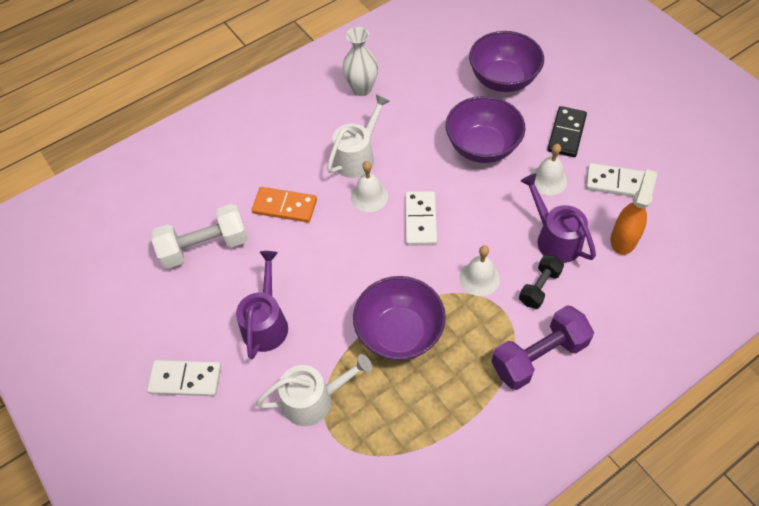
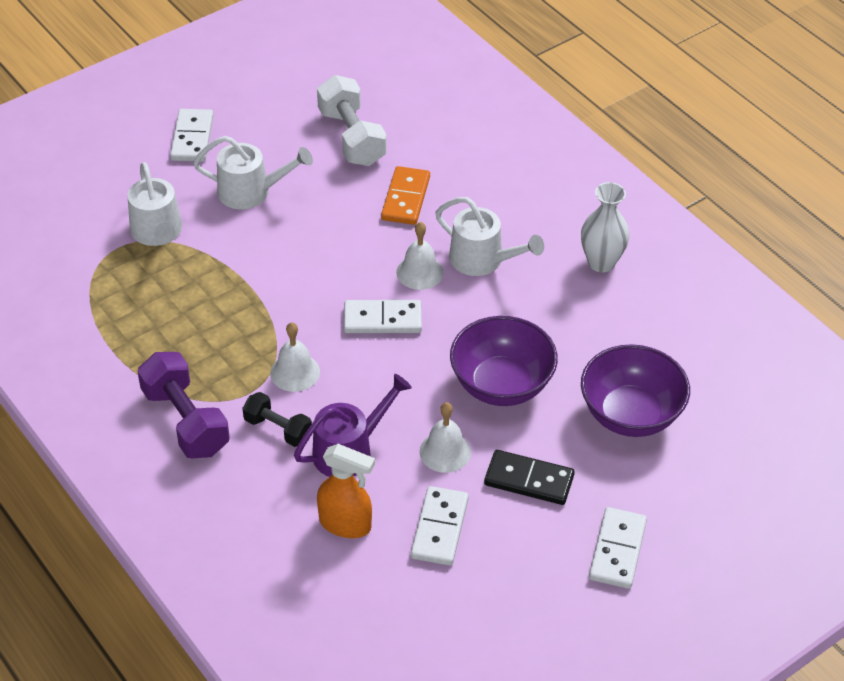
camera: 85 degrees right, 10 degrees down
purple watering can [236,251,288,359] -> white watering can [193,136,313,209]
purple bowl [353,276,446,361] -> none
none -> white domino [589,507,647,589]

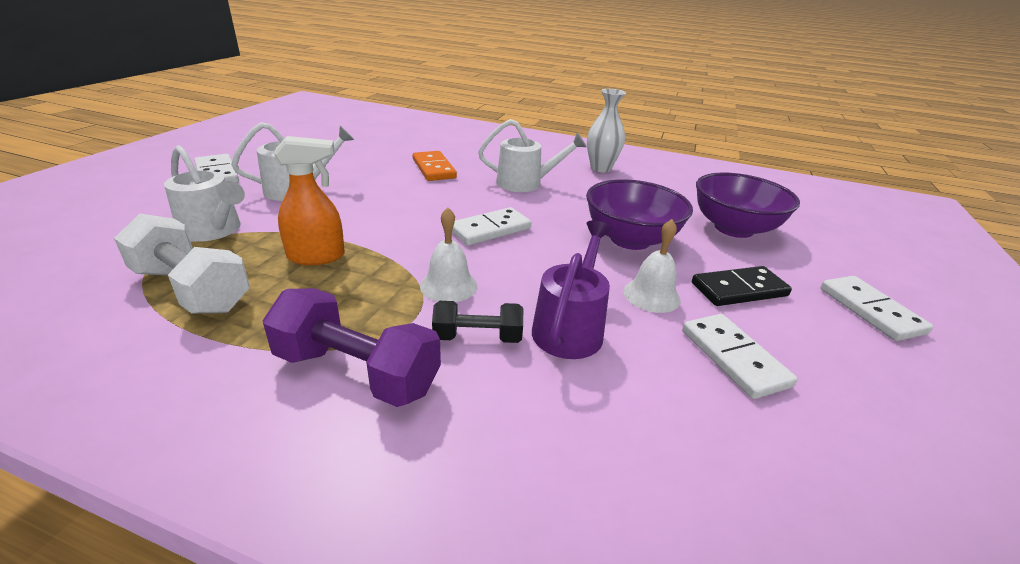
camera: 35 degrees left, 15 degrees down
white dumbbell [317,75,387,166] -> white dumbbell moved to [114,214,250,313]
orange spray bottle [317,444,375,538] -> orange spray bottle moved to [274,136,345,265]
white bell [396,222,444,290] -> none

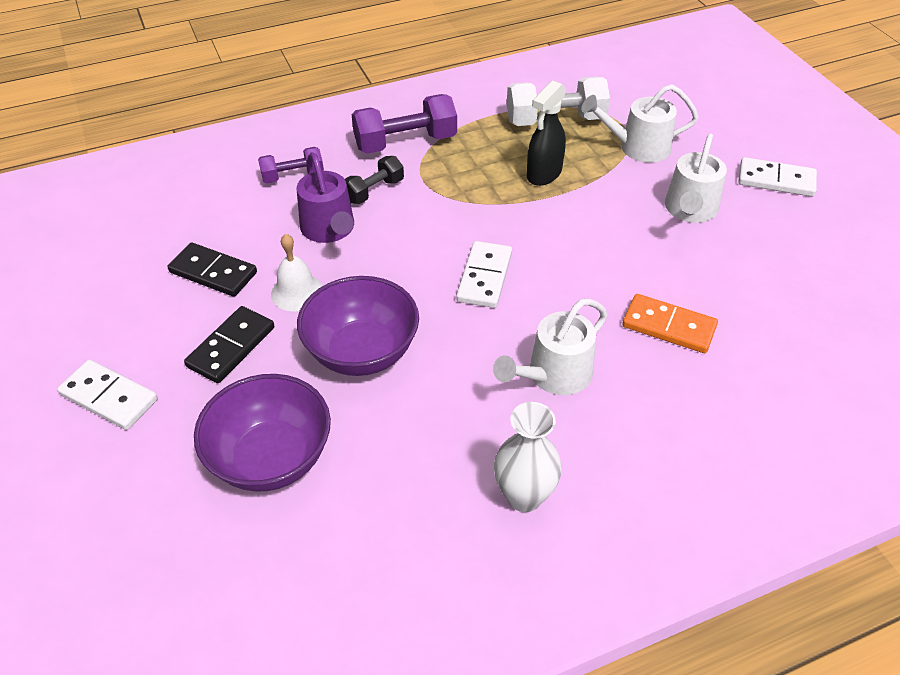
camera: 140 degrees right, 15 degrees up
orange spray bottle [274,136,345,265] -> black spray bottle [527,80,566,186]
white bell [420,207,477,302] -> none
white domino [682,314,797,399] -> black domino [167,242,257,297]
none -> purple dumbbell [258,147,324,183]

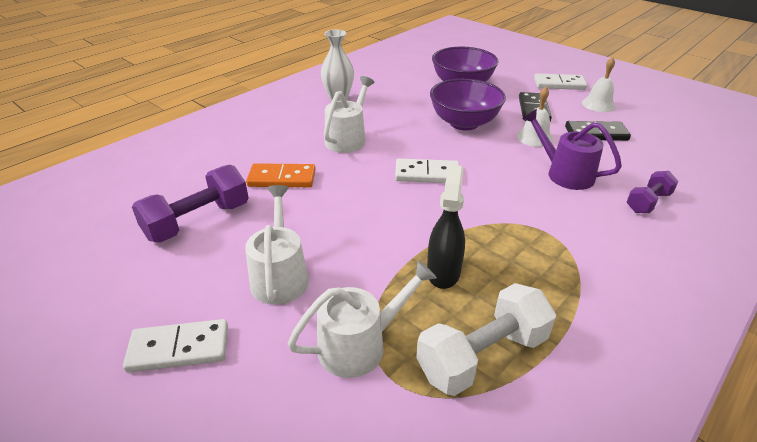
camera: 155 degrees right, 10 degrees down
black dumbbell [345,156,404,204] -> none
purple dumbbell [352,94,457,154] -> purple dumbbell moved to [132,165,249,243]
white domino [456,241,512,308] -> white domino turned 75 degrees counterclockwise [395,159,459,183]
none -> white bell [582,57,616,112]

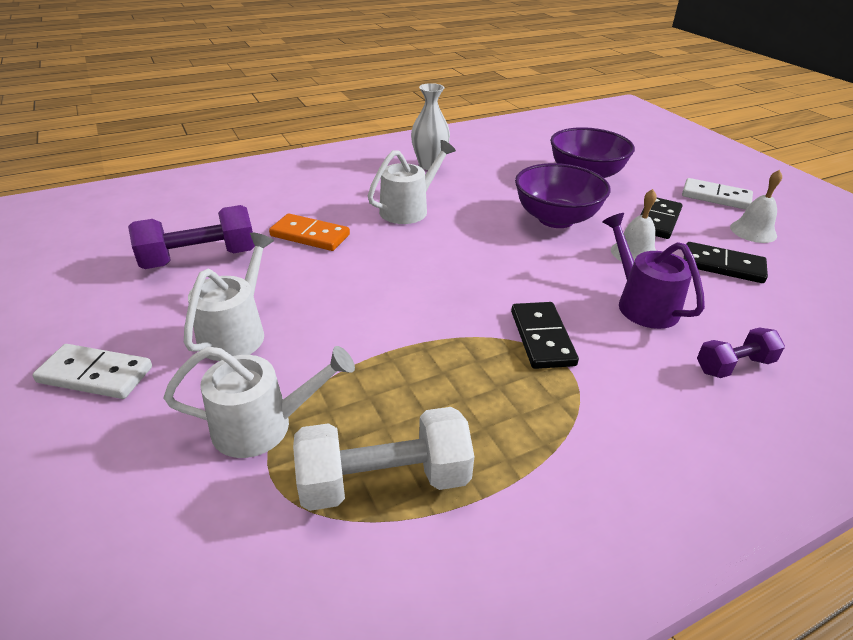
camera: 20 degrees right, 0 degrees up
white domino [395,159,459,183] -> none
black spray bottle [427,165,465,289] -> none
none -> black domino [511,302,579,369]

